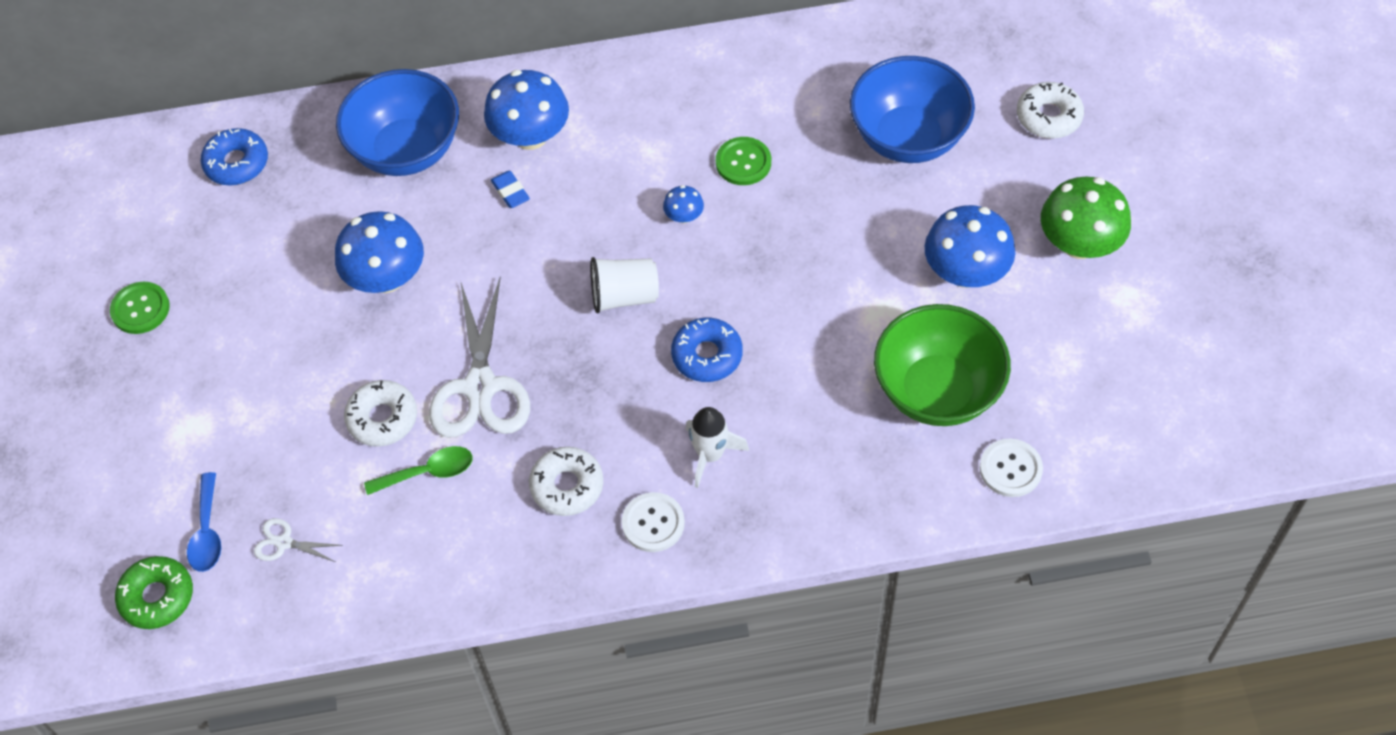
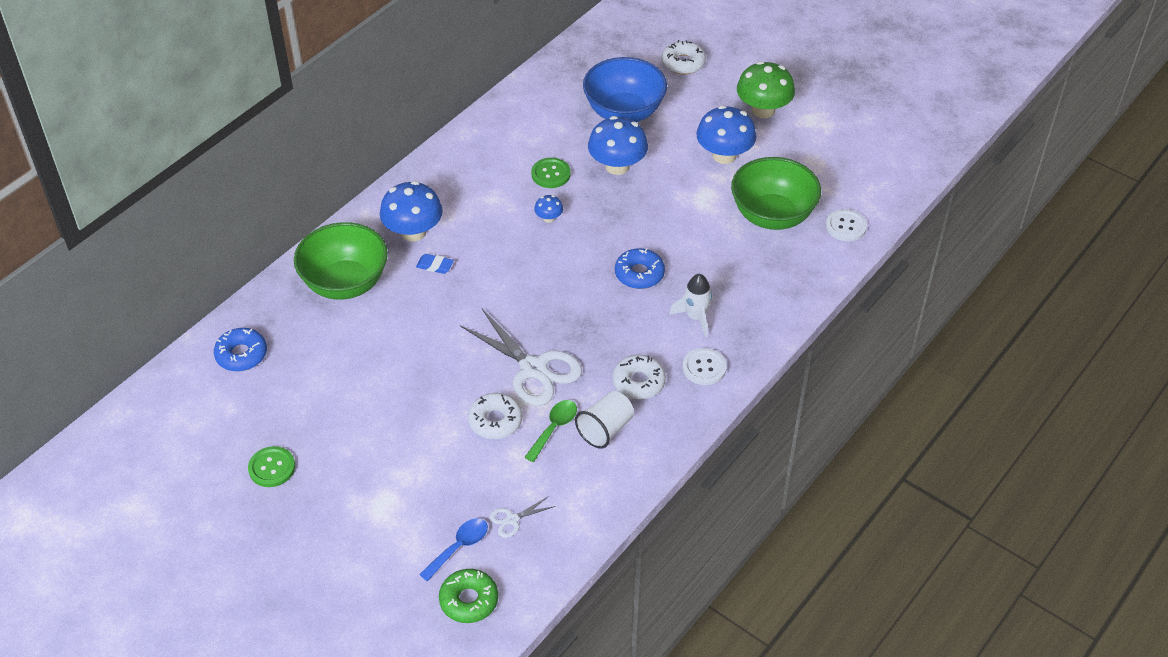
camera: 45 degrees left, 10 degrees down
blue spoon [187,472,221,572] -> blue spoon turned 90 degrees counterclockwise [419,518,488,581]
blue mushroom [335,211,424,293] -> blue mushroom moved to [588,116,648,175]
blue bowl [336,69,459,176] -> green bowl [294,222,388,300]
white cup [590,257,659,313] -> white cup moved to [575,391,634,449]

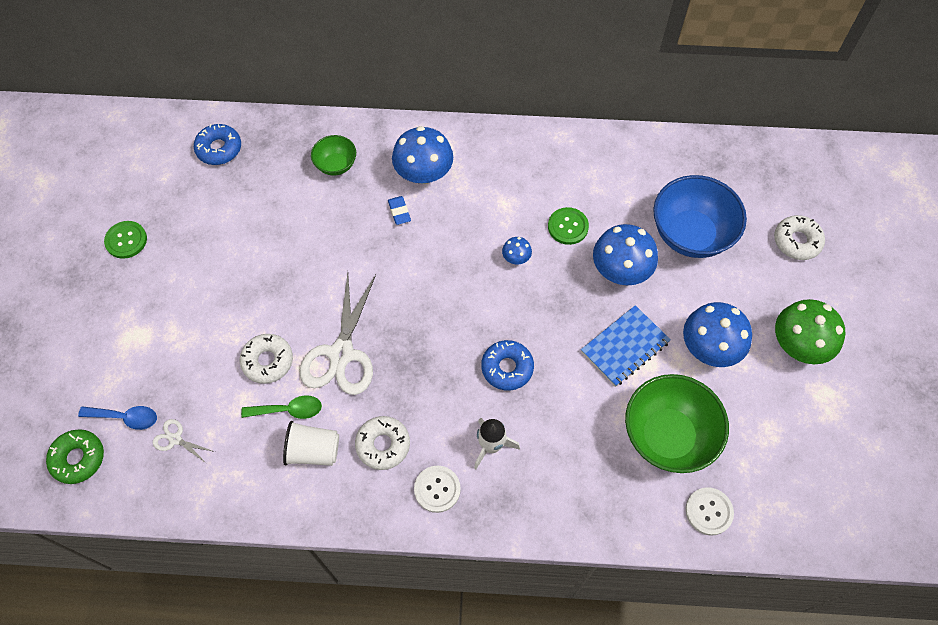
camera: 55 degrees right, 15 degrees up
green bowl [294,222,388,300] -> green bowl [311,135,356,176], size x0.52
none -> blue notebook [581,305,671,387]

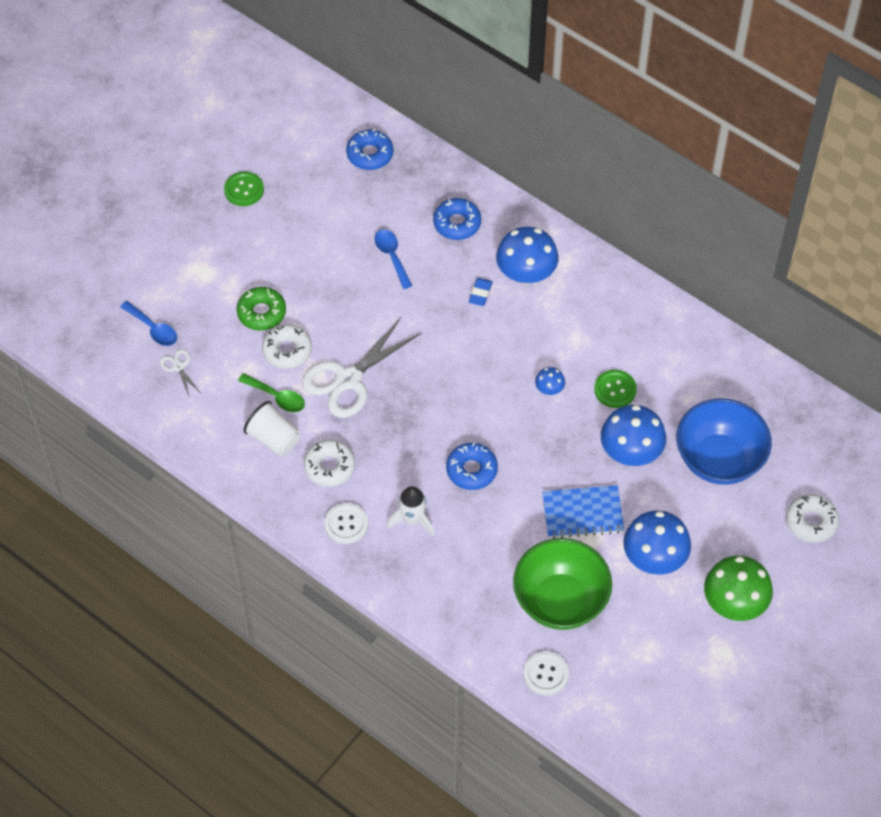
camera: 35 degrees right, 5 degrees down
green donut [46,429,104,484] -> green donut moved to [236,287,286,330]
green bowl [311,135,356,176] -> blue donut [433,198,481,240]
none -> blue spoon [375,229,412,289]

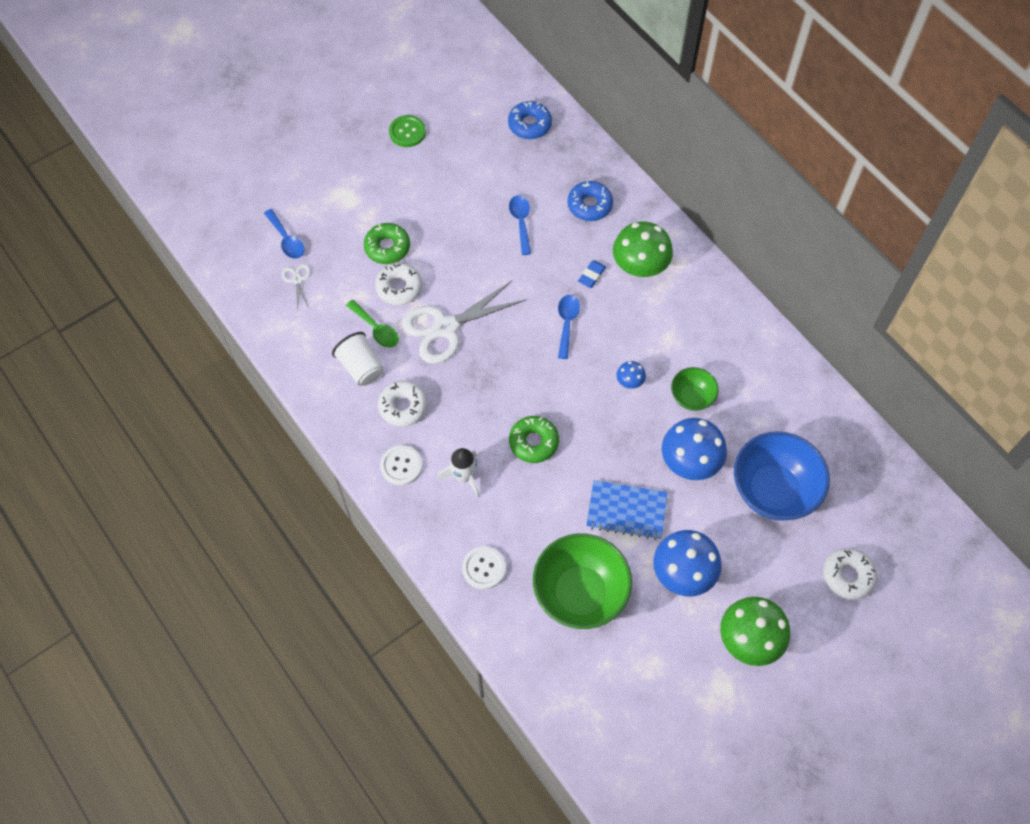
camera: 15 degrees right, 5 degrees up
blue donut [446,443,498,490] -> green donut [509,416,559,463]
blue mushroom [496,227,559,284] -> green mushroom [613,221,673,277]
white button [523,651,569,696] -> white button moved to [462,546,506,590]
green button [594,370,637,408] -> green bowl [671,367,719,411]
none -> blue spoon [558,295,580,359]

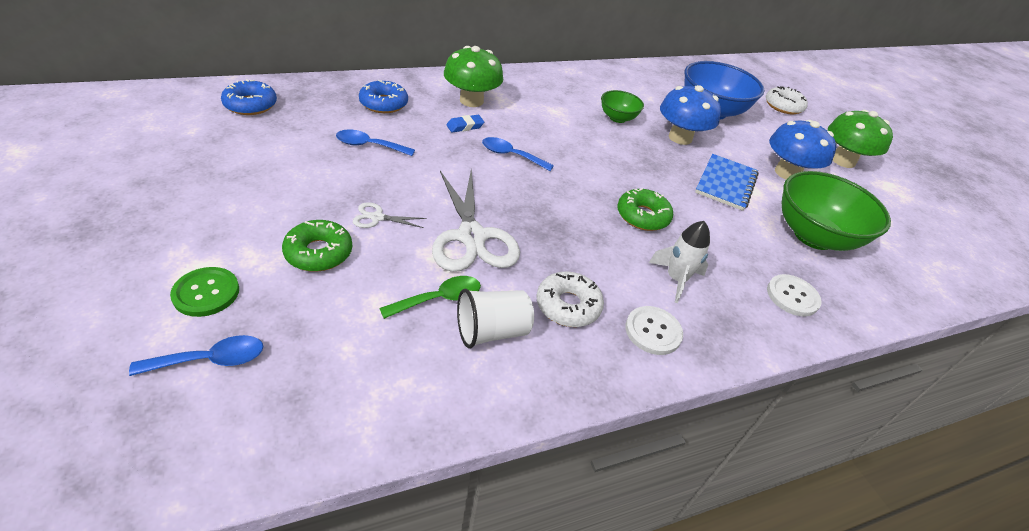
camera: 80 degrees left, 20 degrees down
white scissors [282,264,311,311] -> white scissors moved to [353,202,426,228]
white donut [375,263,422,305] -> none
green button [389,115,426,147] -> green button moved to [170,267,239,317]
blue eraser [578,260,606,288] -> blue eraser turned 75 degrees counterclockwise [446,115,484,133]
blue mushroom [617,361,646,389] -> none

